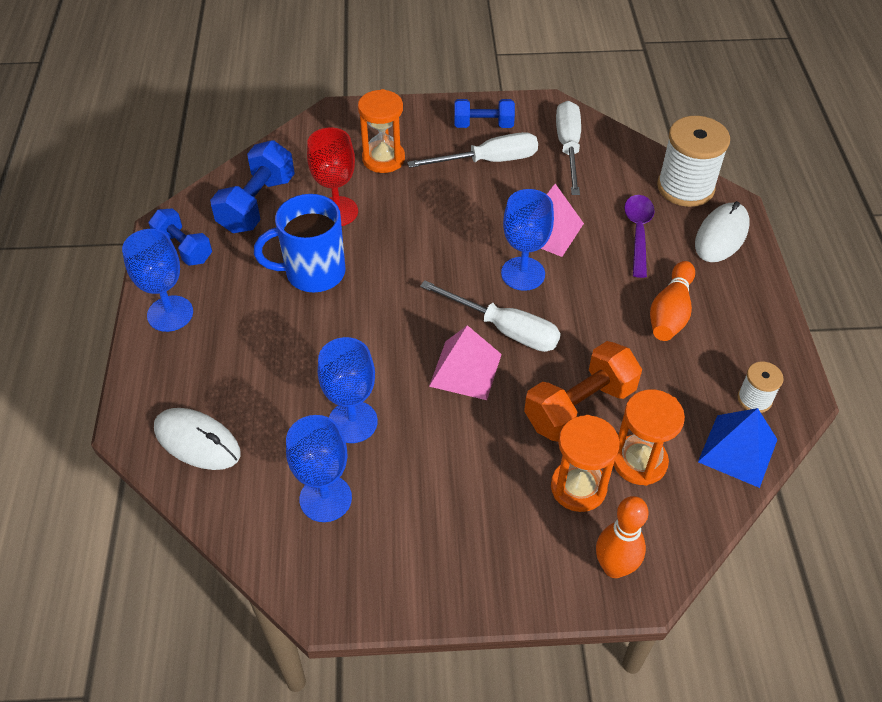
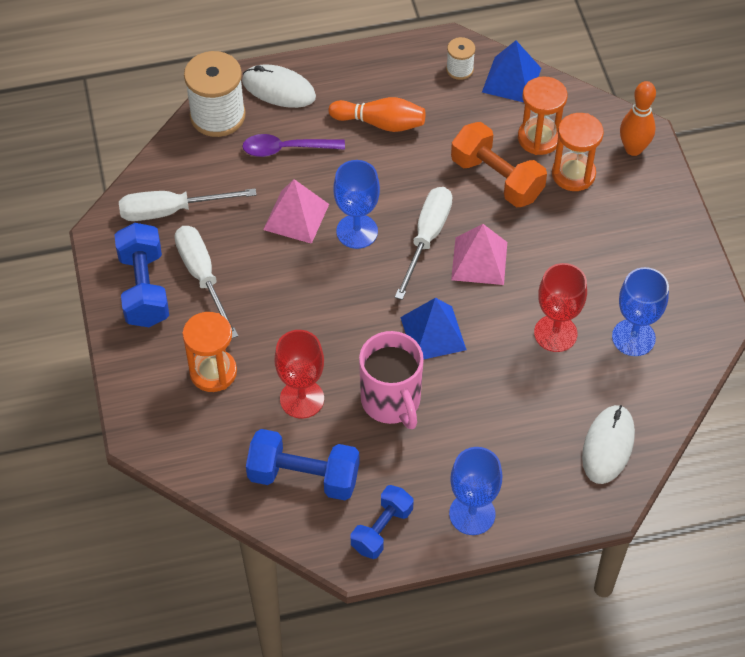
camera: 100 degrees left, 5 degrees up
blue mug [254,194,346,292] -> pink mug [359,331,424,429]
blue goblet [318,337,378,443] -> red goblet [534,263,587,352]
blue dumbbell [454,99,515,128] -> blue dumbbell [114,223,169,327], size x1.51
none -> blue pyramid [401,298,467,359]

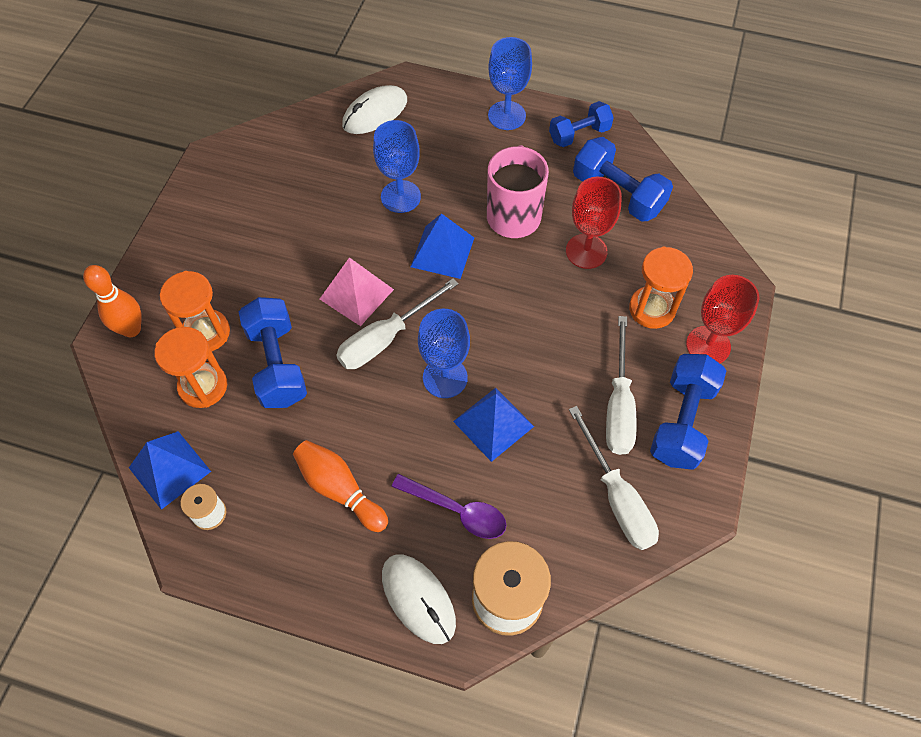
camera: 150 degrees left, 5 degrees up
white screwdriver [119,188,257,221] -> white screwdriver turned 45 degrees clockwise [569,406,659,550]
pink pyramid [263,179,329,244] -> blue pyramid [453,388,534,462]
orange dumbbell [451,122,547,207] -> blue dumbbell [239,297,307,408]
red goblet [534,263,587,352] -> red goblet moved to [686,275,759,363]
blue goblet [612,267,669,356] -> blue goblet moved to [373,120,421,213]

